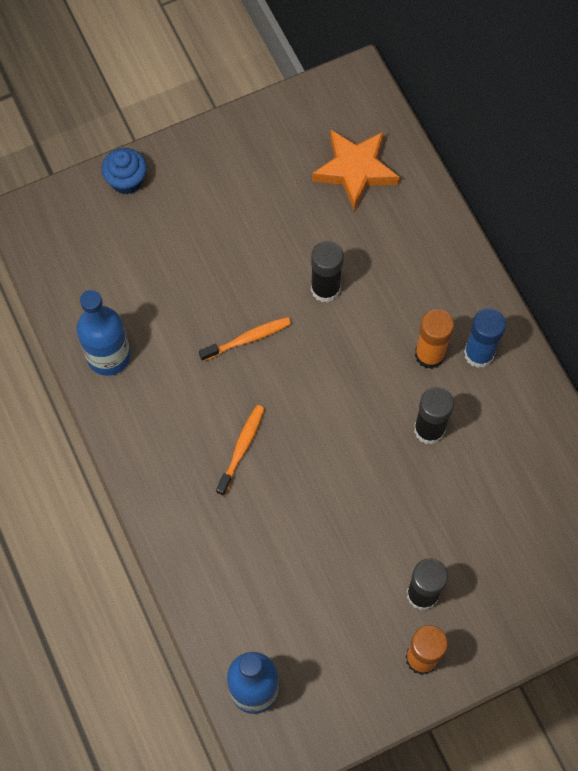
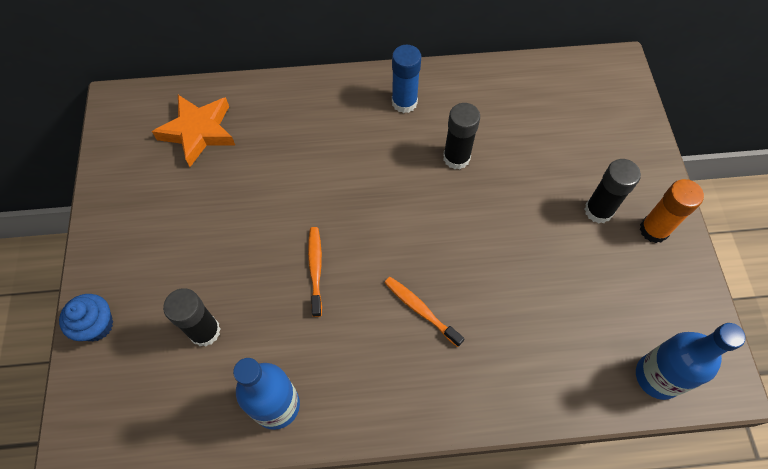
camera: 70 degrees left, 5 degrees down
black glue stick [311,241,344,303] -> black glue stick moved to [163,288,221,346]
orange glue stick [415,309,454,369] -> none

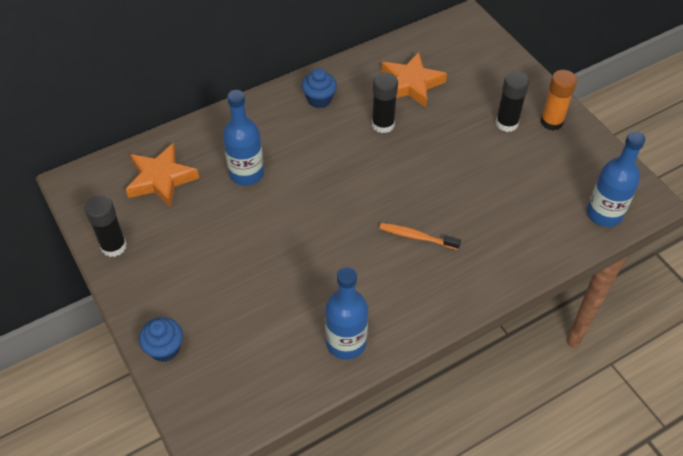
camera: 25 degrees left, 10 degrees down
black glue stick [163,288,221,346] -> black glue stick moved to [84,195,127,257]
orange toothbrush [308,227,322,317] -> none
blue glue stick [392,45,421,113] -> blue cupcake [302,68,337,108]
none -> blue bottle [223,90,264,186]
none -> orange star [381,52,447,107]

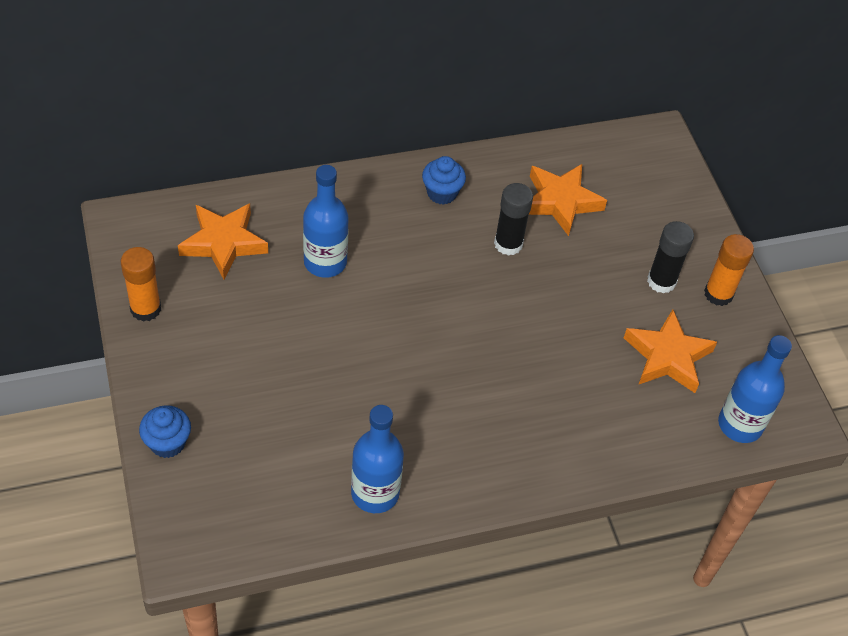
camera: 10 degrees right, 0 degrees up
black glue stick [84,195,127,257] -> orange glue stick [121,247,161,322]
orange toothbrush [379,223,461,250] -> none
none -> orange star [624,309,717,393]

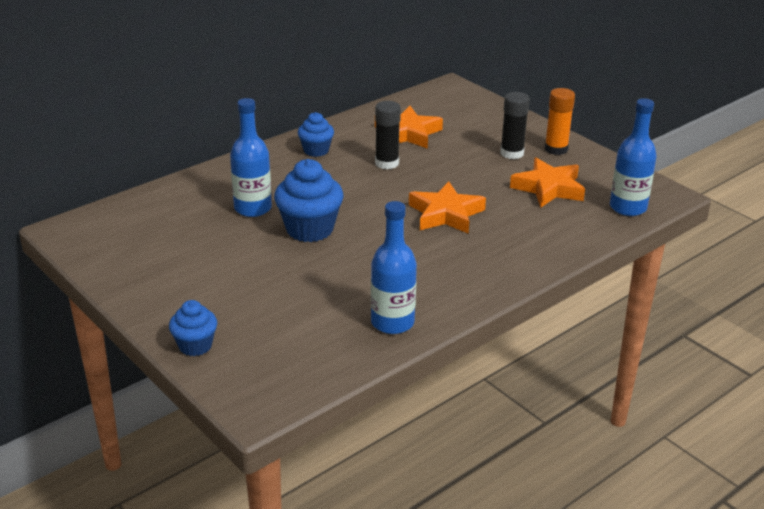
camera: 20 degrees left, 20 degrees down
orange glue stick [121,247,161,322] -> none
orange star [178,204,268,279] -> orange star moved to [409,181,486,234]
none -> blue cupcake [274,159,343,242]

